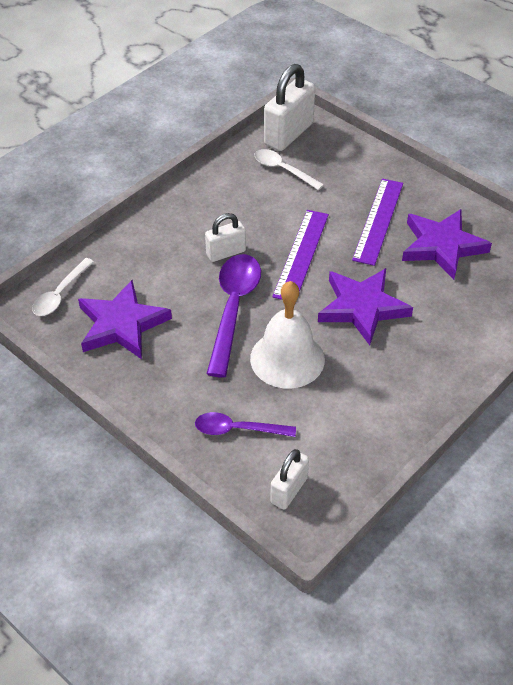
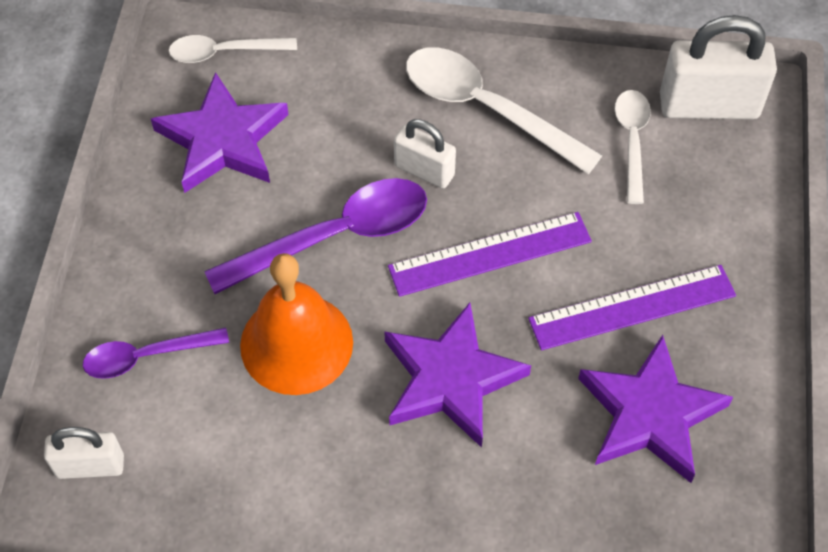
camera: 55 degrees right, 10 degrees up
purple spoon [195,412,296,437] -> purple spoon turned 75 degrees counterclockwise [83,327,229,379]
white bell [250,281,325,389] -> orange bell [240,253,353,395]
none -> white spoon [406,47,603,174]

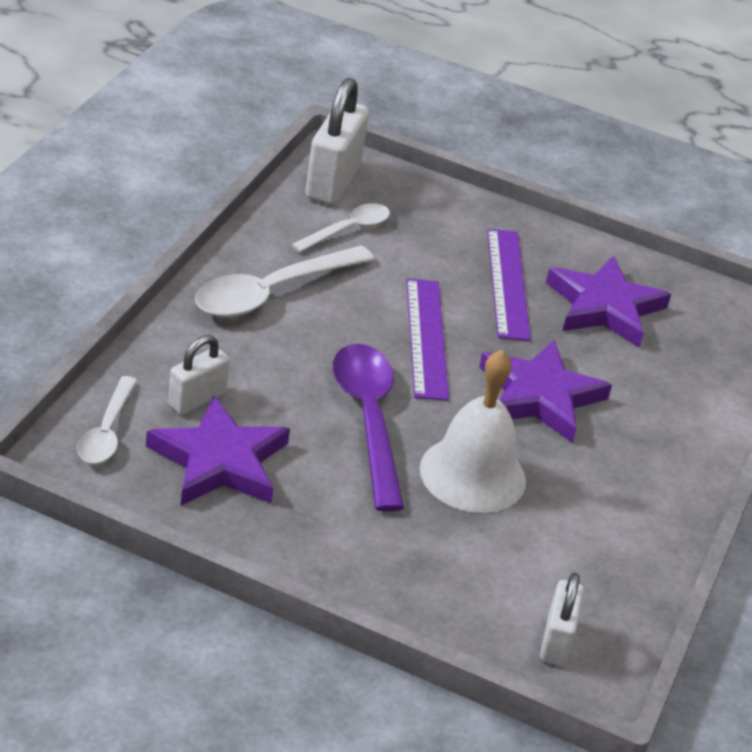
camera: 80 degrees left, 20 degrees down
purple spoon [83,327,229,379] -> none
orange bell [240,253,353,395] -> white bell [420,350,526,513]
white padlock [394,119,456,188] -> white padlock moved to [168,335,230,415]
white spoon [615,90,651,204] -> white spoon turned 120 degrees clockwise [291,203,390,253]

